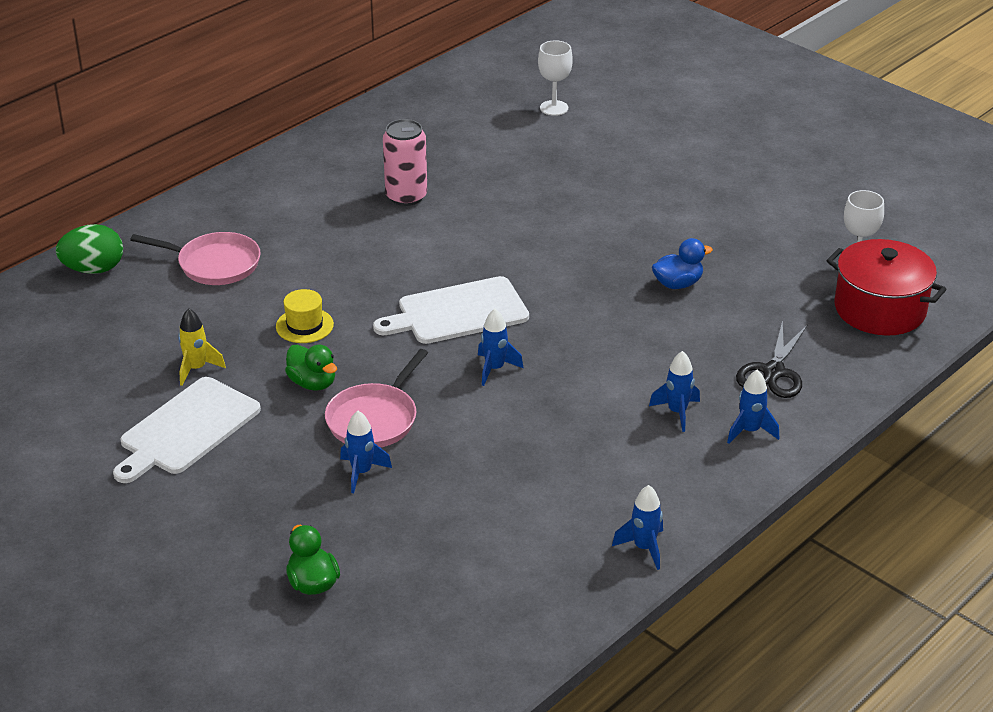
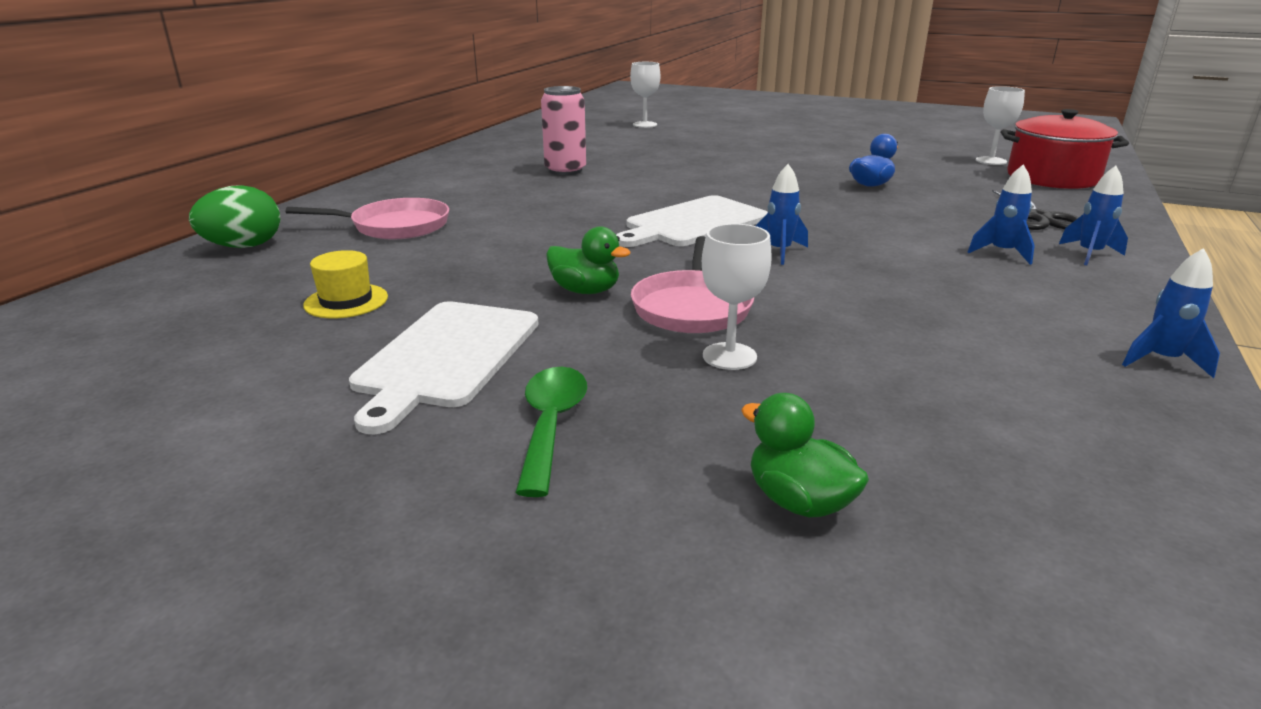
camera: 20 degrees left, 10 degrees down
yellow rocket [178,308,226,386] -> none
yellow hat [276,289,334,343] -> yellow hat moved to [303,250,388,318]
blue rocket [340,411,392,493] -> white goblet [702,224,772,370]
none -> green spoon [515,367,587,497]

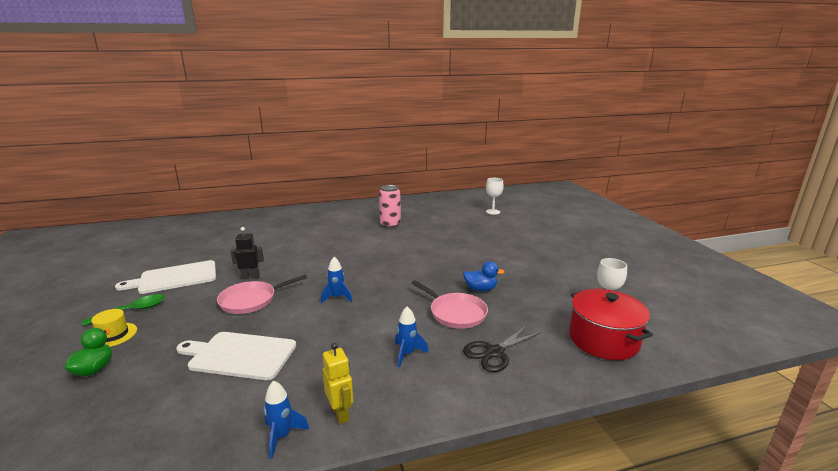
camera: 50 degrees right, 5 degrees down
green egg [189,185,280,248] -> none
pink pan [286,198,449,239] -> pink pan moved to [412,280,488,329]
yellow hat [303,250,388,318] -> yellow hat moved to [91,309,137,347]
green duck [546,226,631,294] -> black robot [231,227,264,279]
white cutting board [616,195,768,247] -> white cutting board moved to [176,332,296,380]
white goblet [702,224,772,370] -> none
blue rocket [1059,166,1128,265] -> none
none -> yellow robot [322,343,353,424]

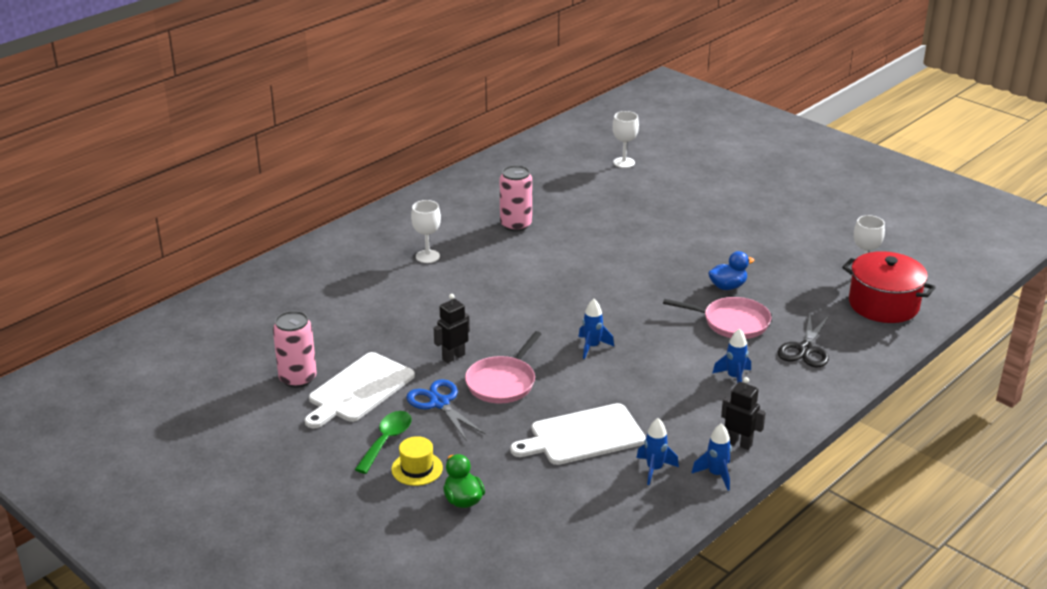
camera: 30 degrees left, 10 degrees up
yellow robot [322,343,353,424] -> black robot [721,377,766,450]
none -> pink can [273,311,317,388]
none -> blue scissors [406,379,485,441]
none -> white goblet [411,200,441,263]
none -> blue rocket [636,418,679,485]

